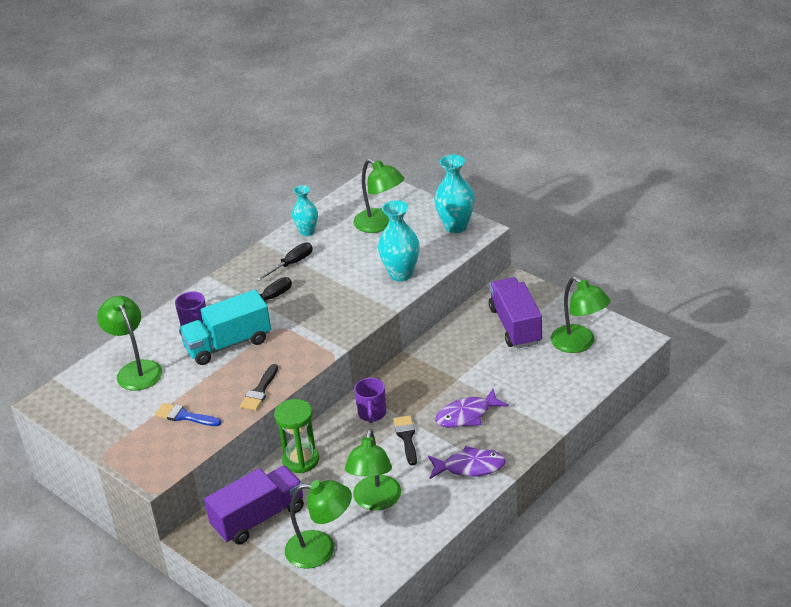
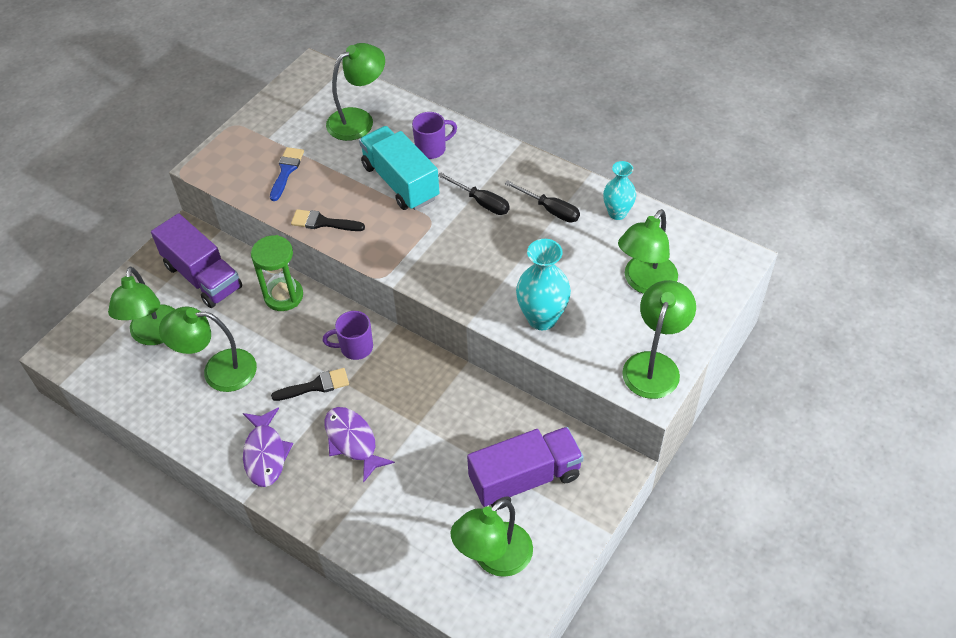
camera: 80 degrees right, 15 degrees up
turquoise vase [434,154,475,233] -> green lamp [622,280,696,399]

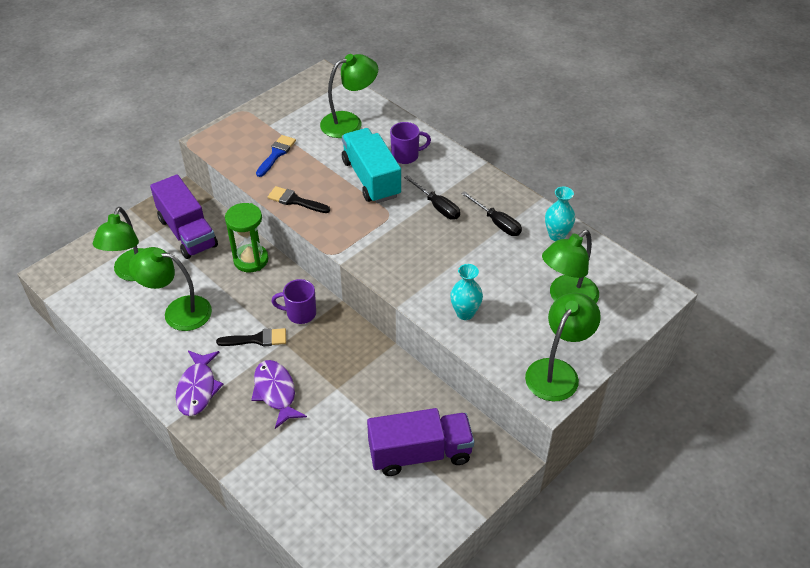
camera: 10 degrees right, 5 degrees down
green lamp [451,499,533,577] -> none
turquoise vase [516,239,571,330] -> turquoise vase [450,264,483,320], size x0.66

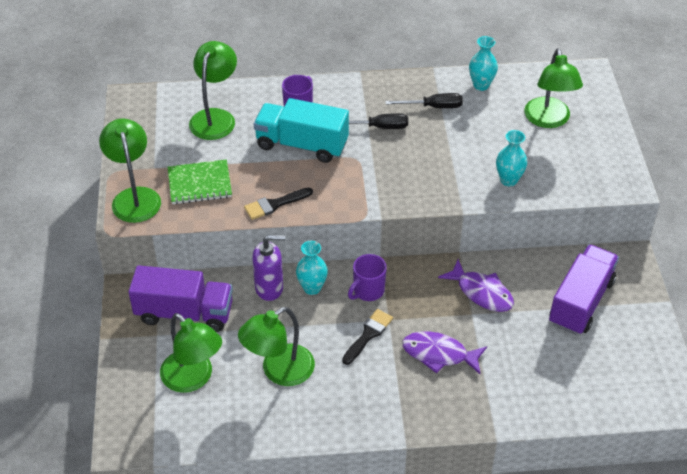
camera: 50 degrees left, 0 degrees up
purple fish [175,350,223,416] -> purple fish moved to [438,259,514,312]
green hourglass [225,203,269,272] -> purple soap dispenser [252,235,285,301]
blue brush [256,135,296,177] -> green notebook [168,159,232,205]
green lamp [525,293,601,401] -> green lamp moved to [99,118,161,223]
none -> turquoise vase [296,241,328,295]

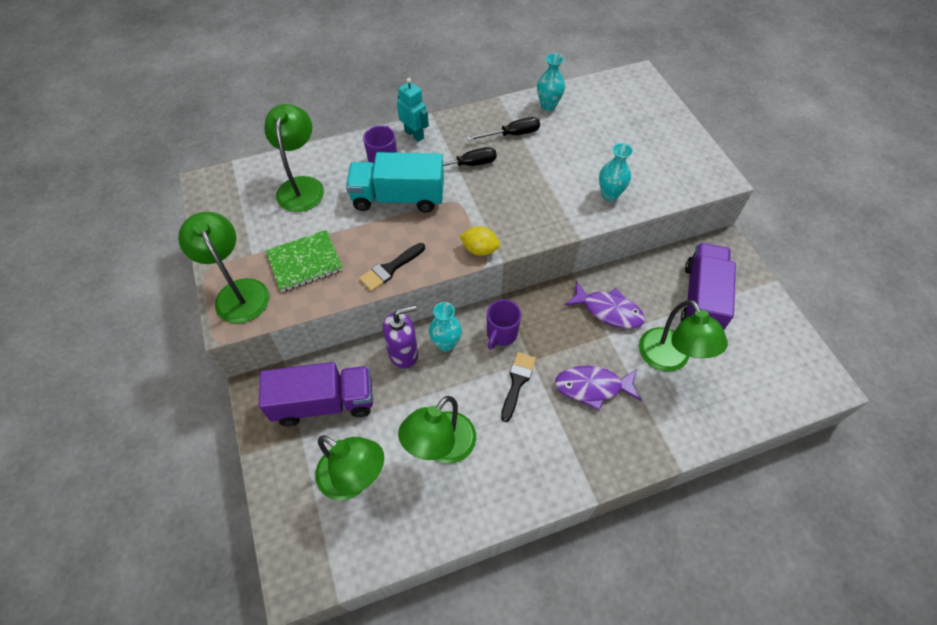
camera: 15 degrees left, 10 degrees up
green lamp [524,48,583,128] -> green lamp moved to [639,300,728,372]
none -> turquoise robot [397,78,429,142]
none -> yellow lemon [460,226,500,256]

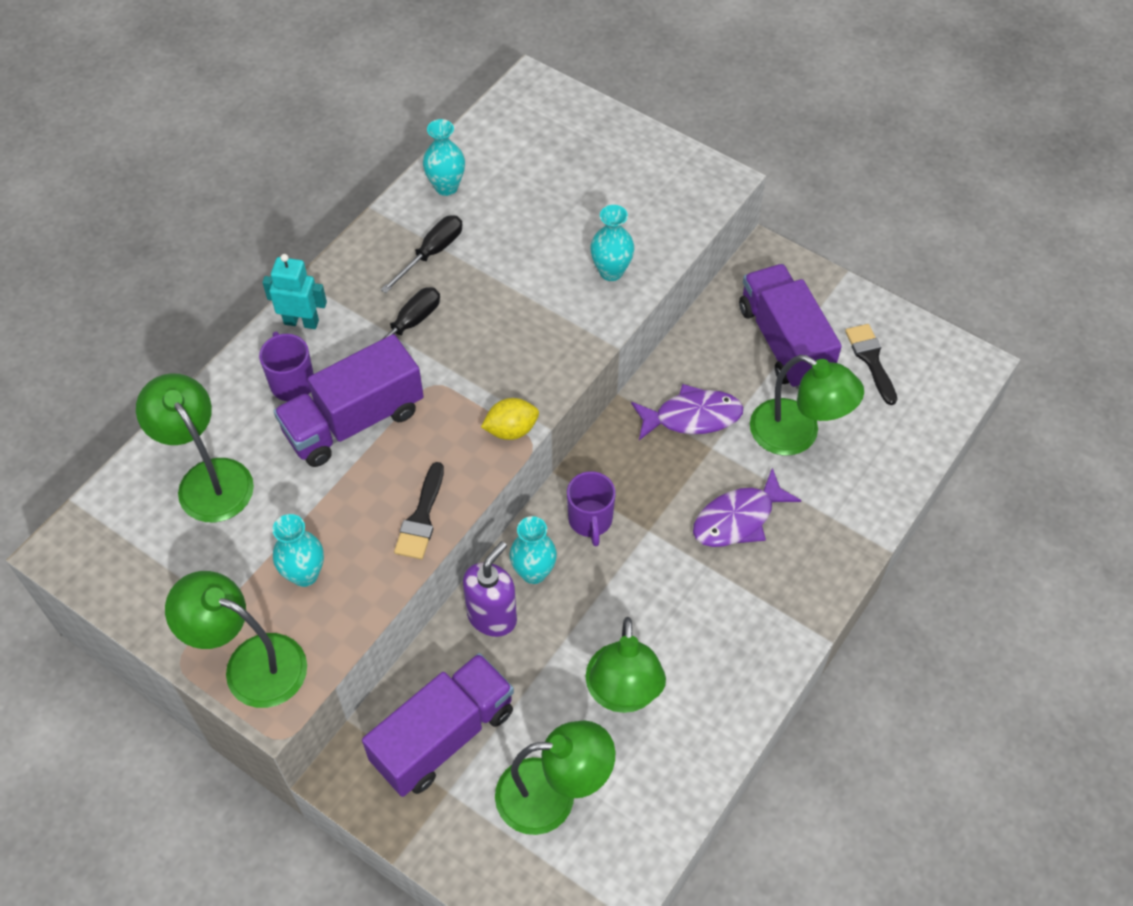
camera: 35 degrees left, 0 degrees up
green notebook [266,230,343,292] -> turquoise vase [273,514,324,587]
turquoise truck [346,152,444,213] -> purple truck [274,334,424,467]
black brush [501,352,536,422] -> black brush moved to [845,324,897,405]

